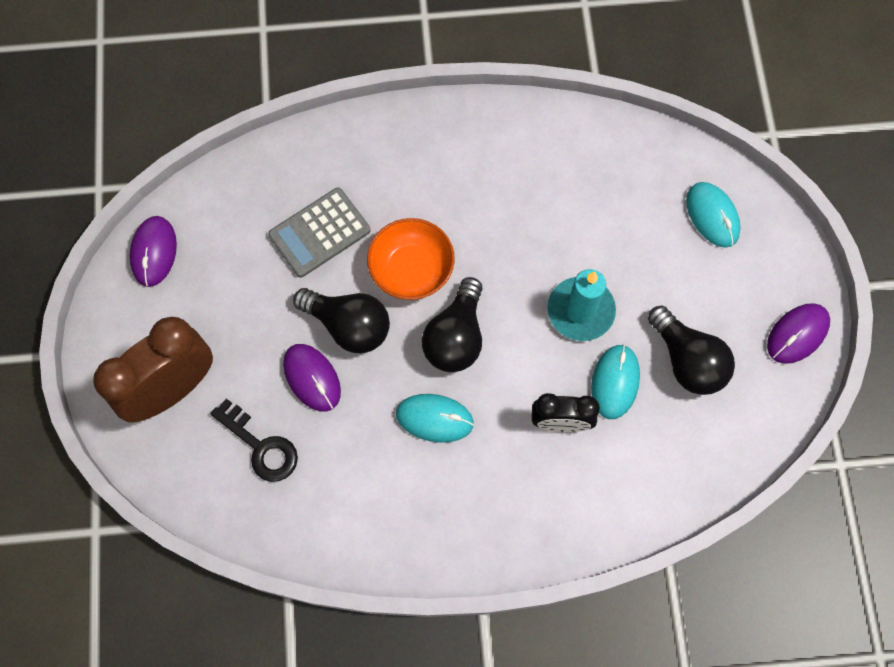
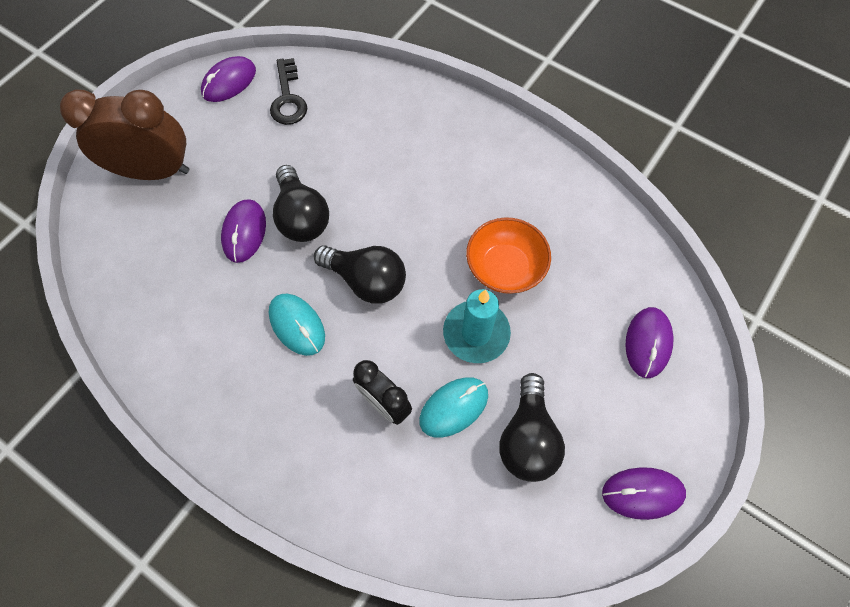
camera: 40 degrees right, 5 degrees down
black key [210,398,298,482] -> black key moved to [270,58,307,125]
grey calculator [268,188,371,278] -> none
orange bowl [367,218,455,300] -> orange bowl moved to [466,217,551,294]
black light bulb [422,277,483,372] -> black light bulb turned 120 degrees counterclockwise [314,245,406,304]
turquoise mouse [686,182,741,248] -> purple mouse [625,307,673,378]

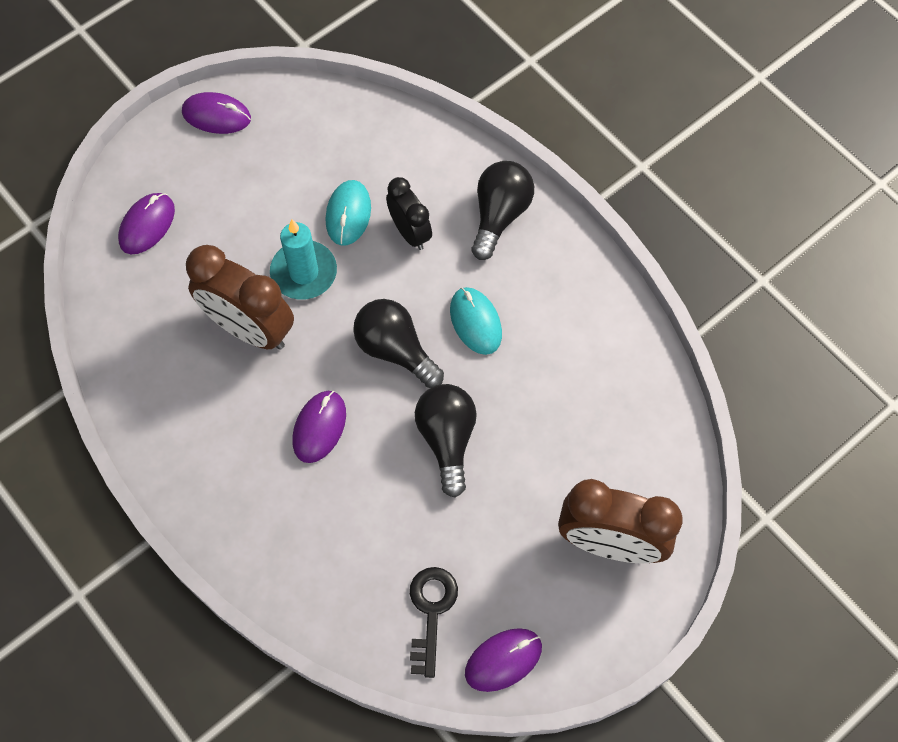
camera: 165 degrees left, 0 degrees up
purple mouse [221,199,266,263] -> purple mouse moved to [292,391,346,463]
turquoise mouse [419,377,488,438] -> turquoise mouse turned 60 degrees counterclockwise [326,180,371,246]
orange bowl [466,217,551,294] -> brown clock [186,245,294,350]
black light bulb [499,373,565,482] -> black light bulb moved to [471,161,534,260]

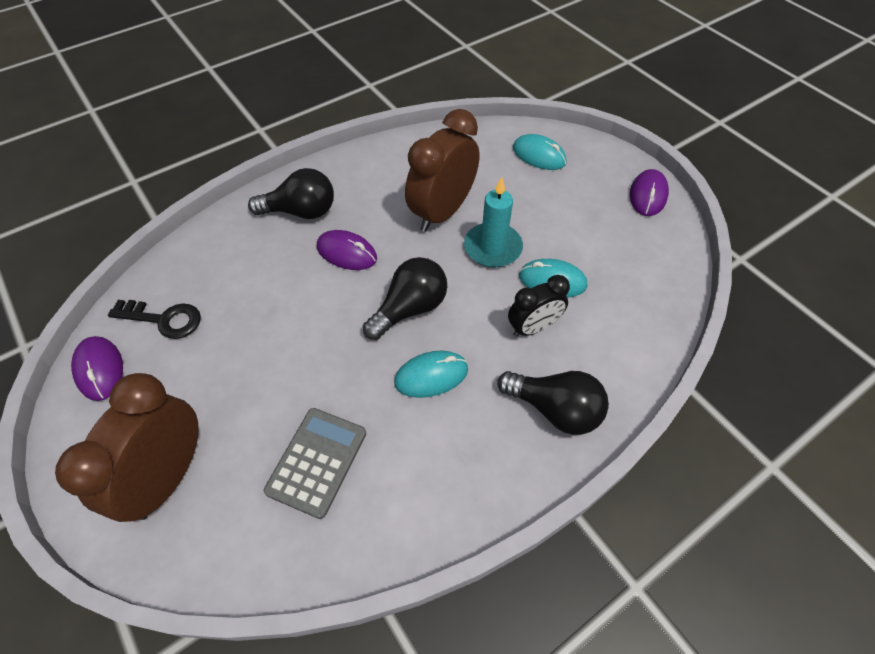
camera: 95 degrees right, 10 degrees down
purple mouse [118,193,175,254] -> turquoise mouse [513,134,566,170]
black light bulb [415,384,477,498] -> black light bulb moved to [248,168,334,219]
none -> grey calculator [264,408,366,519]

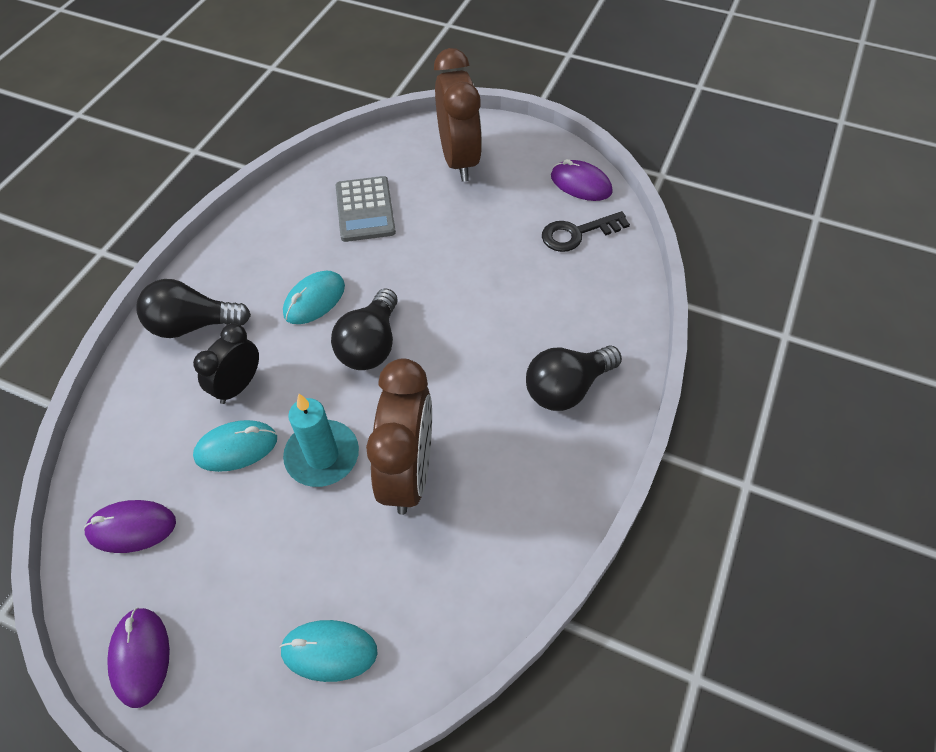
camera: 150 degrees right, 0 degrees up
purple mouse [317,230,377,270] -> purple mouse moved to [84,500,176,553]

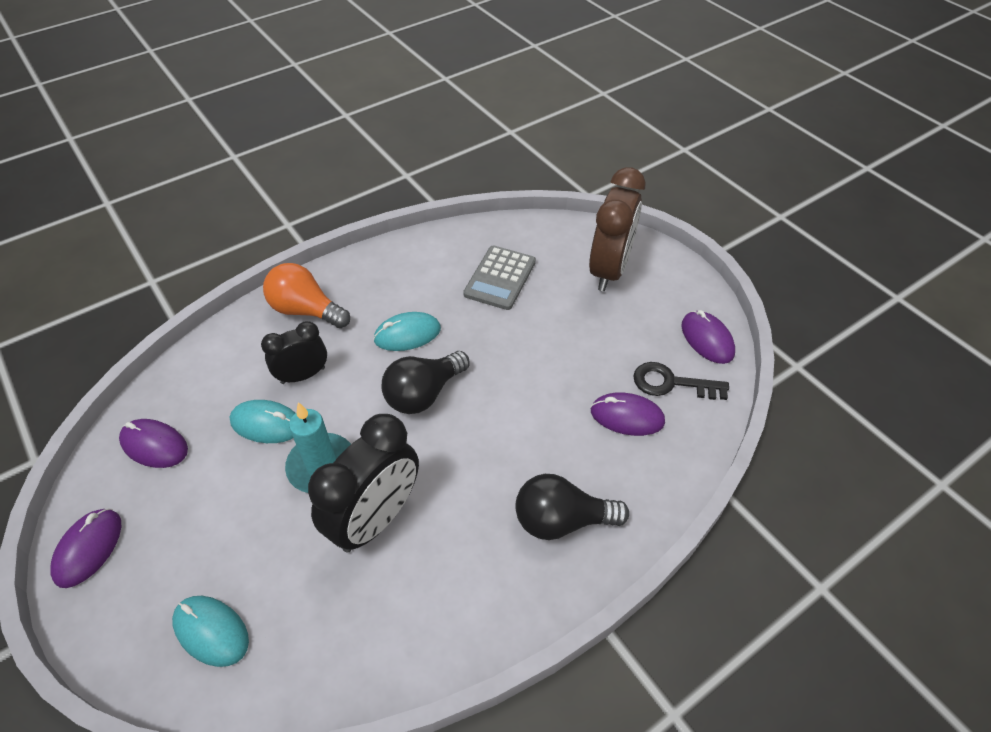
camera: 30 degrees right, 5 degrees down
black light bulb [136,279,251,338] -> orange light bulb [263,263,350,328]
brown clock [366,358,432,515] -> black clock [308,414,419,552]
none -> purple mouse [591,392,665,436]

